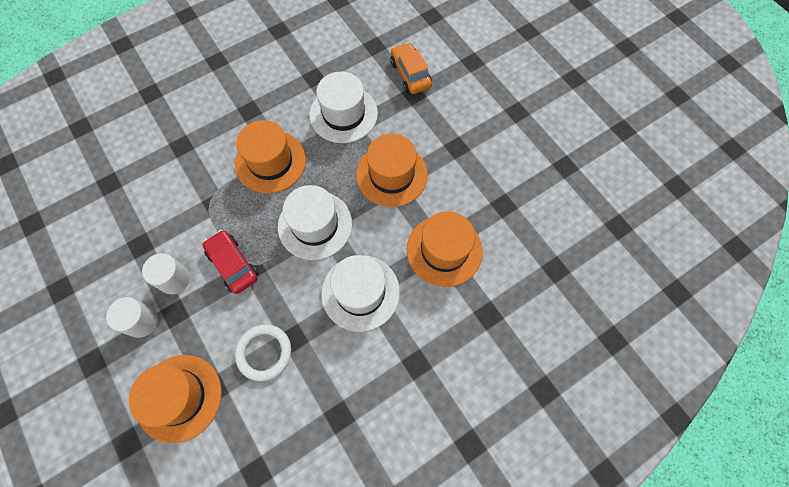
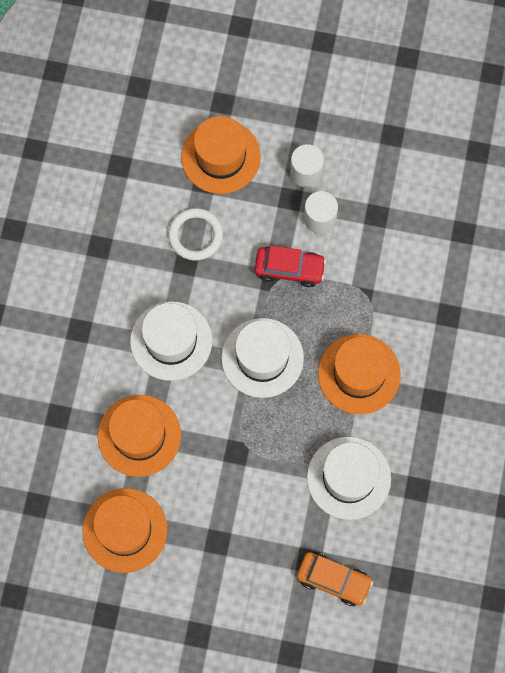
camera: 135 degrees right, 5 degrees up
orange hat [356,134,428,207] -> orange hat moved to [83,488,168,573]

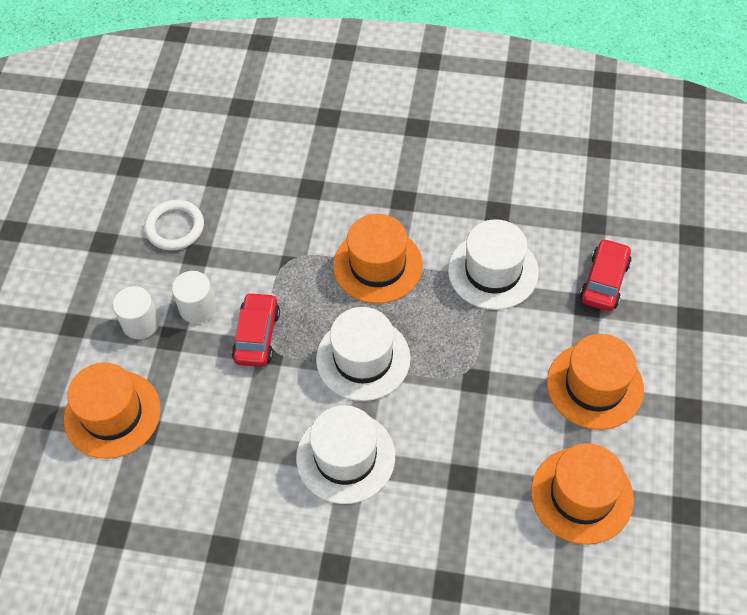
camera: 90 degrees left, 15 degrees down
orange hat [98,395,181,477] -> orange hat moved to [547,334,644,430]
white ring [168,208,223,261] -> white ring moved to [144,200,204,250]
orange car [297,552,373,606] -> red car [580,238,631,311]

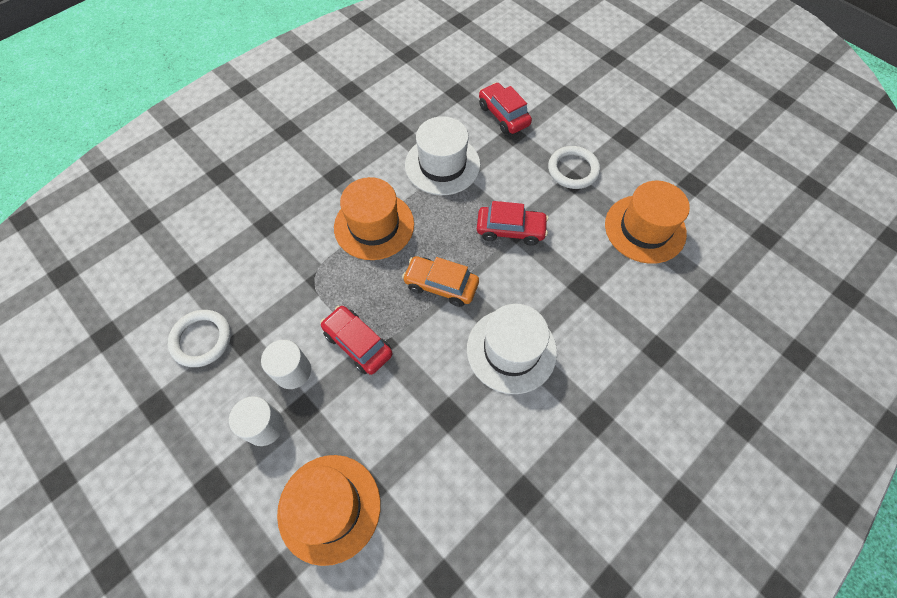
camera: 55 degrees left, 5 degrees up
white hat [316,307,411,401] -> orange car [402,256,479,307]
orange hat [547,334,644,430] -> white ring [548,146,600,189]
none -> red car [477,201,548,245]

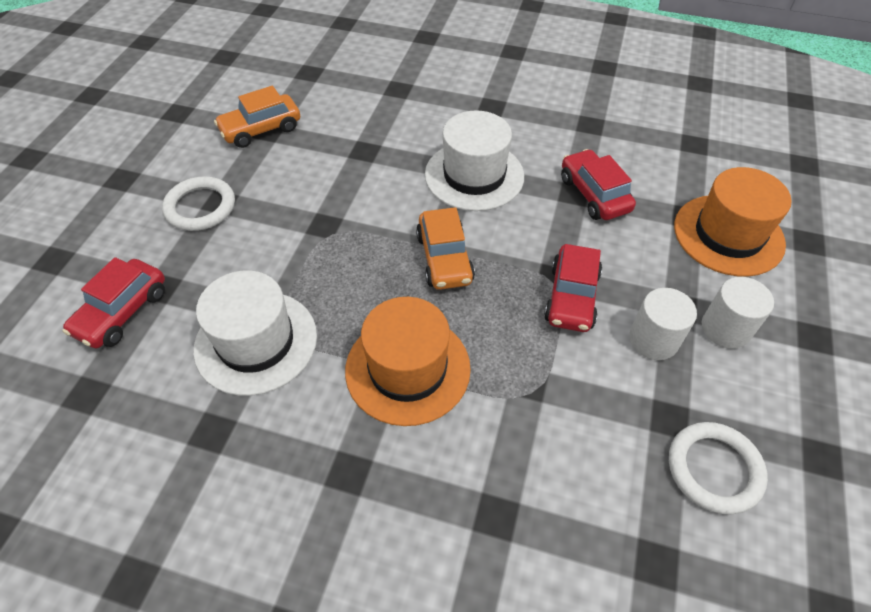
camera: 120 degrees left, 10 degrees down
red car [477,201,548,245] -> red car moved to [561,149,636,220]
orange hat [605,181,690,264] -> orange car [214,86,300,148]

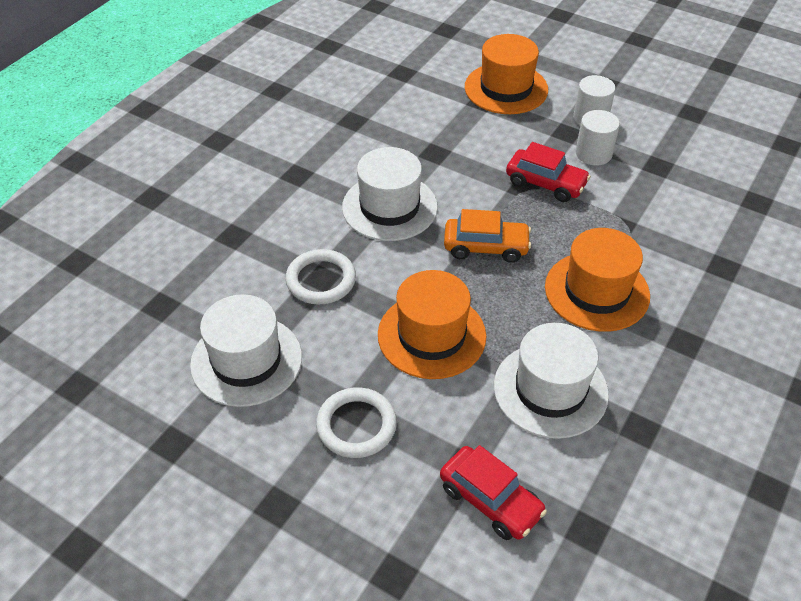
camera: 75 degrees left, 5 degrees down
orange car [214,86,300,148] -> white hat [190,294,302,407]
red car [561,149,636,220] -> none
white ring [669,422,768,515] -> white ring moved to [285,249,356,304]
none -> orange hat [378,270,486,379]

